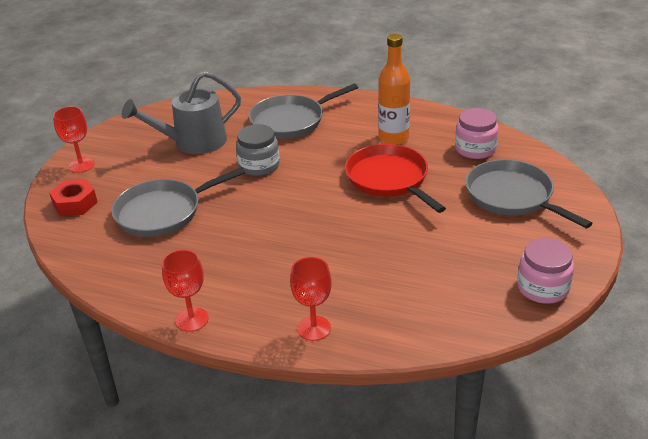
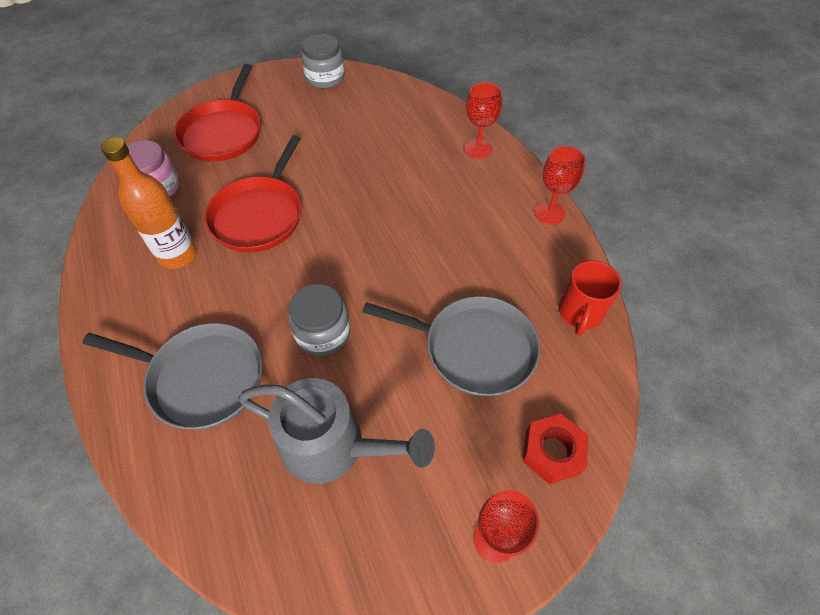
camera: 135 degrees left, 20 degrees up
grey pan [466,159,592,229] -> red pan [174,64,261,162]
pink jar [517,238,574,304] -> grey jar [301,34,345,89]
none -> red mug [559,260,622,336]

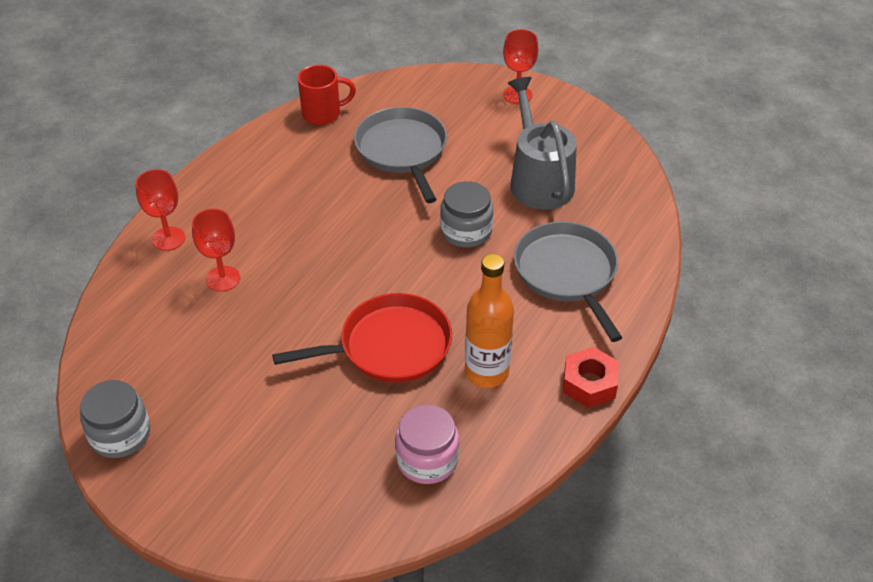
camera: 125 degrees left, 10 degrees down
red pan [174,64,261,162] -> none
red nut [522,414,589,485] -> red nut moved to [563,347,619,408]
red goblet [535,146,586,225] -> red goblet moved to [192,209,240,292]

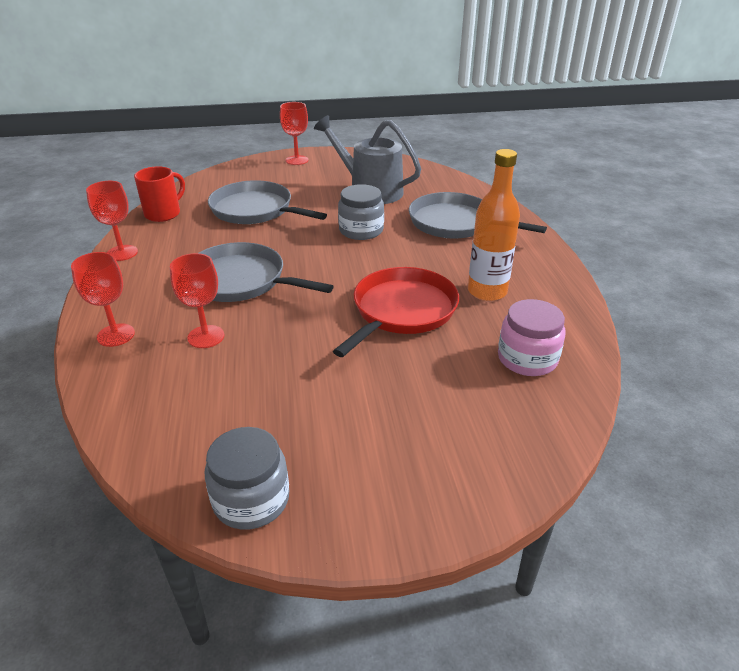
camera: 40 degrees left, 10 degrees down
red nut [563,347,619,408] -> none
none -> red goblet [86,181,138,261]
none -> grey pan [199,242,334,302]

